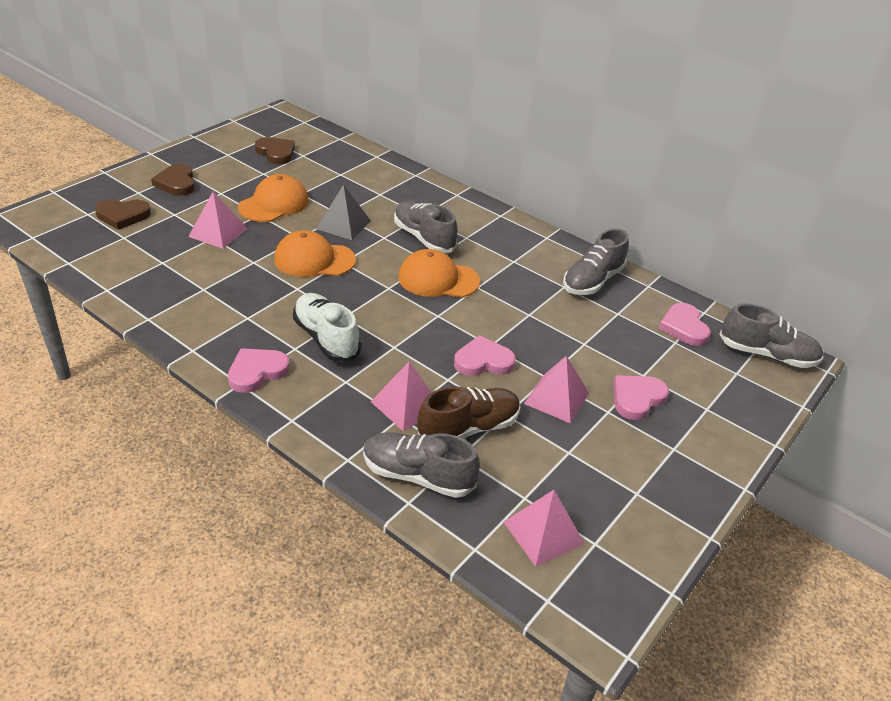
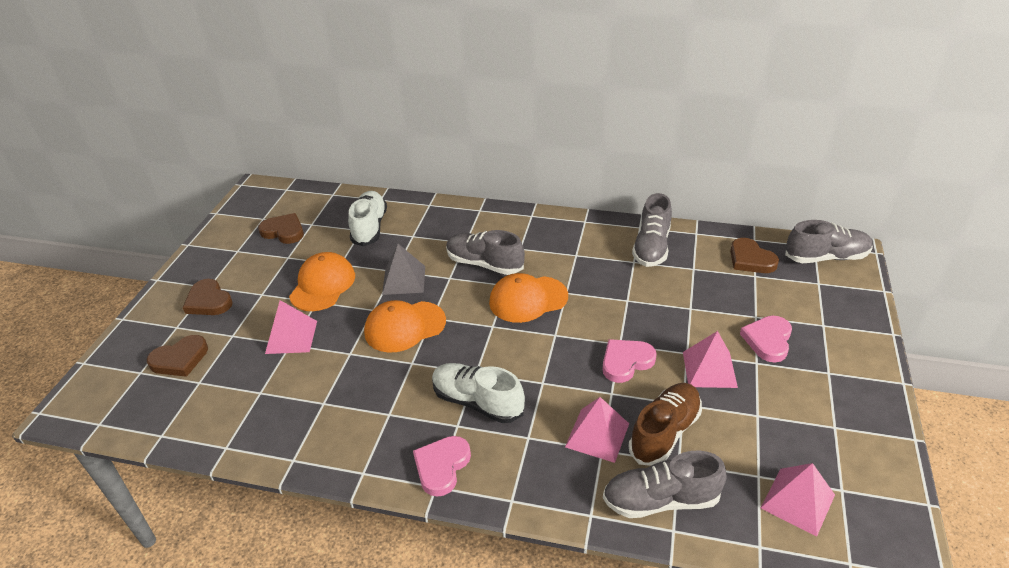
camera: 20 degrees left, 0 degrees up
pink heart [658,303,711,346] -> brown heart [730,238,779,273]
none -> white shoe [348,191,387,246]

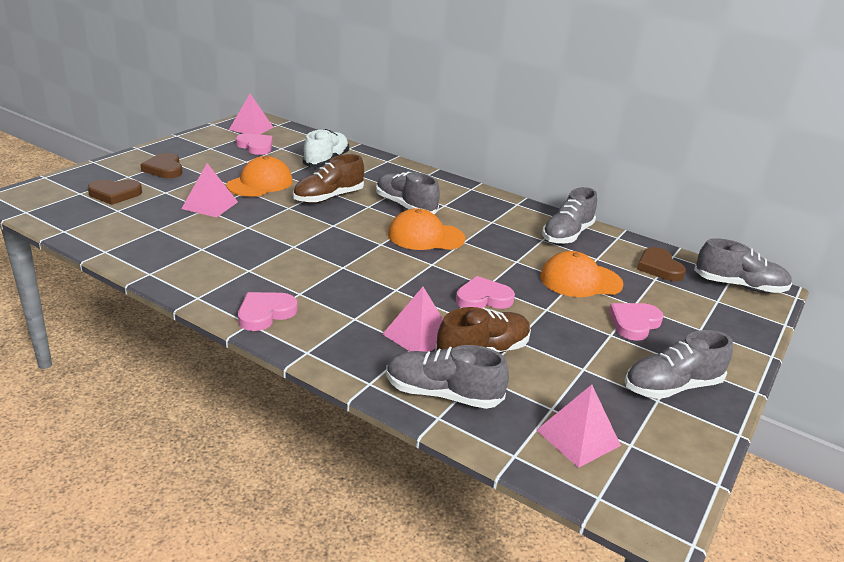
camera: 15 degrees right, 10 degrees down
brown heart [258,213,304,244] -> pink heart [236,134,272,155]
orange cap [364,300,446,353] -> orange cap moved to [540,251,623,297]
grey pyramid [382,244,425,295] -> brown shoe [293,154,364,203]
white shoe [432,363,525,423] -> none
pink pyramid [683,331,738,388] -> pink pyramid moved to [229,94,274,135]
none -> grey shoe [625,330,733,399]

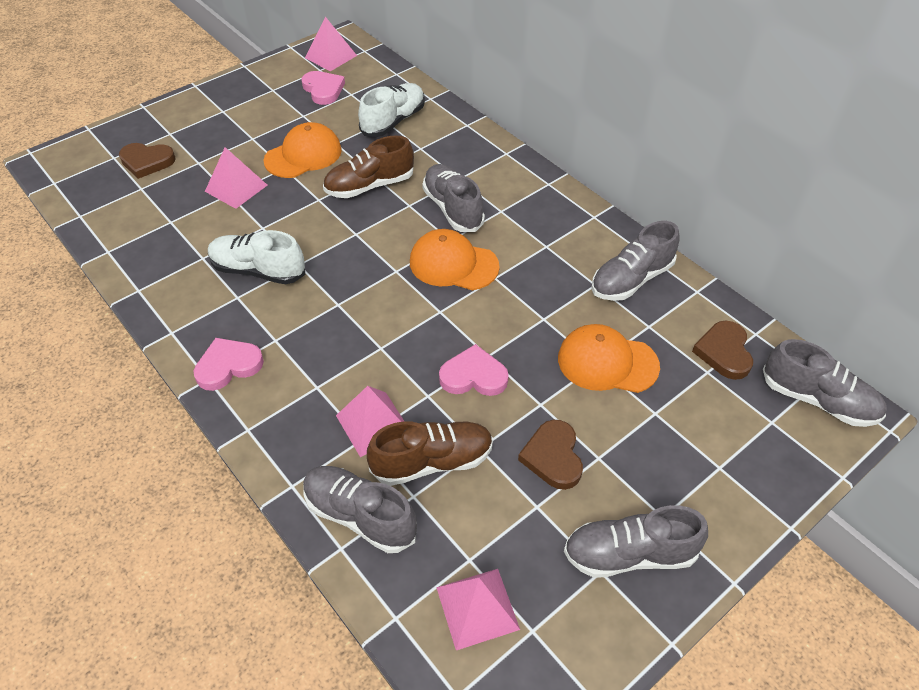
camera: 20 degrees right, 20 degrees up
brown heart [140,153,183,178] -> brown heart moved to [518,420,583,490]
pink heart [609,303,663,341] -> none
none -> white shoe [208,230,305,284]

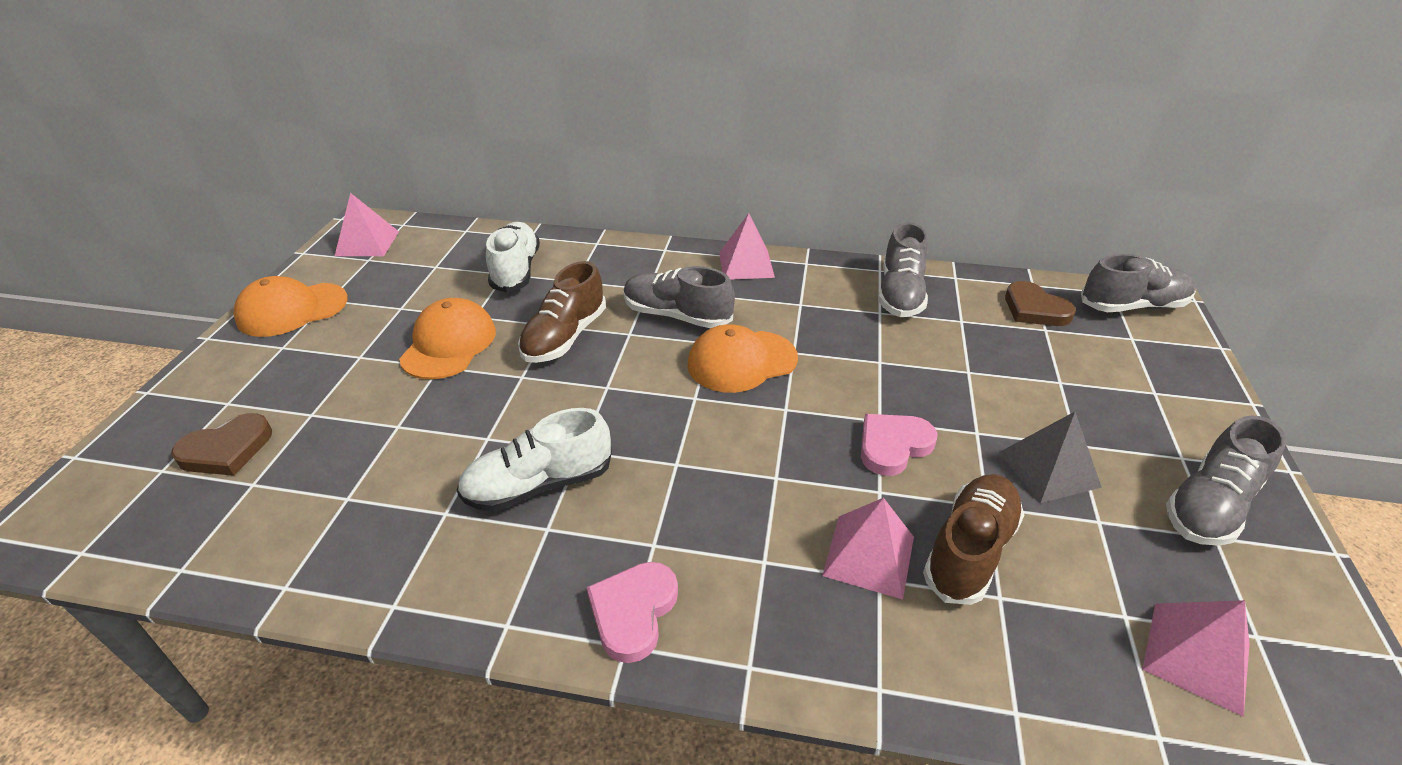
camera: 40 degrees left, 10 degrees down
pink pyramid [205,147,267,209] -> pink pyramid moved to [719,213,775,280]
pink heart [301,71,345,105] -> none
grey shoe [303,466,417,553] -> none
brown heart [518,420,583,490] -> grey pyramid [998,412,1102,503]
orange cap [558,324,660,393] -> orange cap moved to [234,276,348,337]

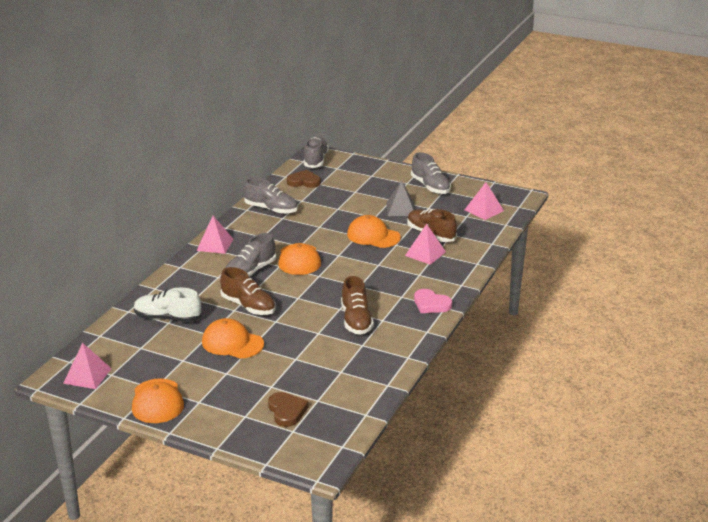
camera: 75 degrees left, 10 degrees down
white shoe [457,408,612,512] -> brown shoe [341,276,374,335]
pink heart [861,414,938,476] -> orange cap [347,215,401,248]
brown heart [1005,281,1076,326] -> brown heart turned 150 degrees counterclockwise [287,170,321,188]

